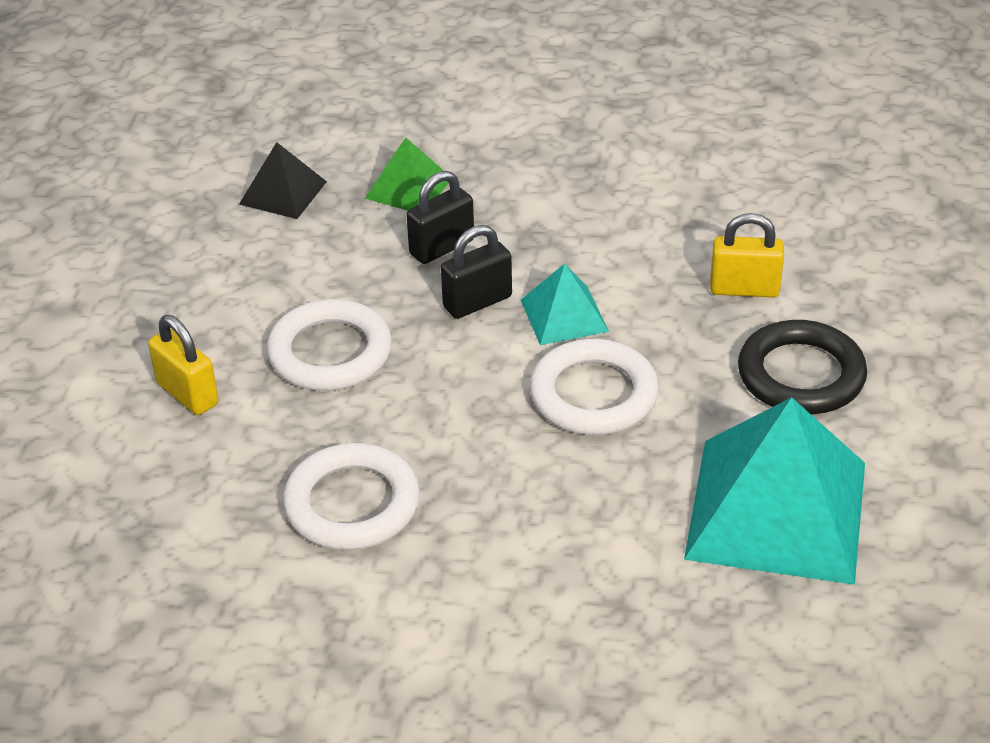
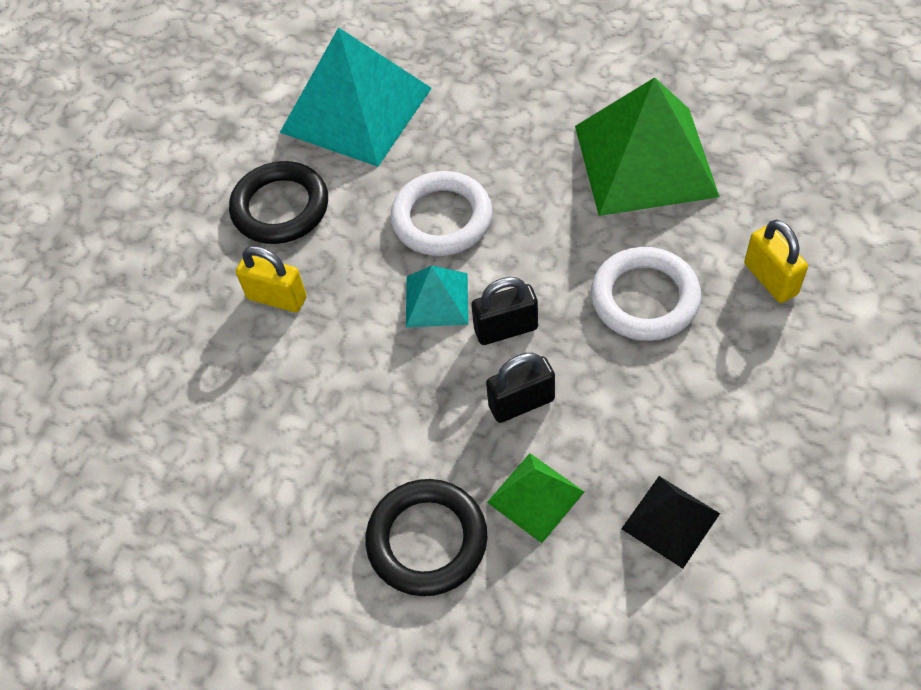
camera: 160 degrees left, 15 degrees up
white ring [283,443,420,550] -> green pyramid [575,77,720,216]
none -> black ring [365,479,487,596]

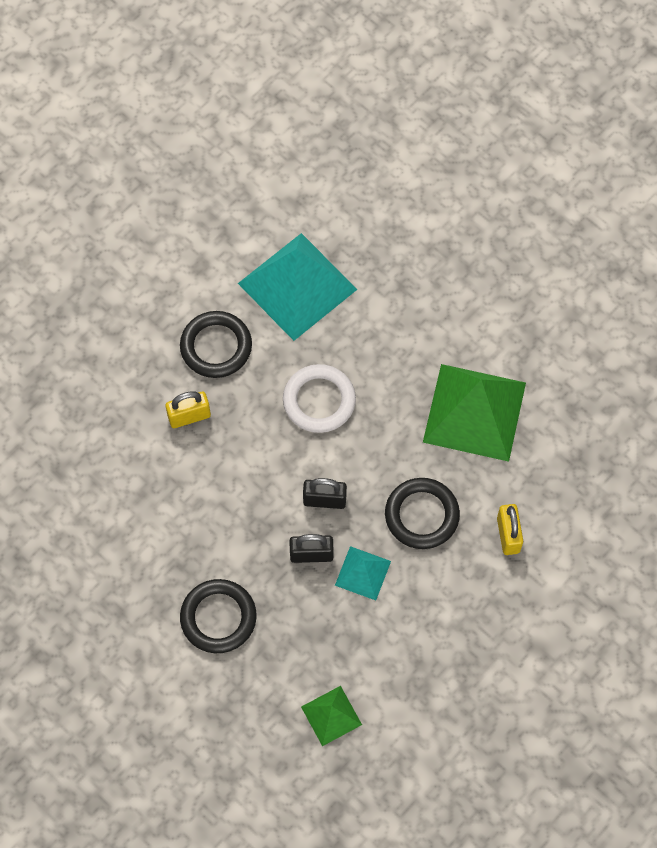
camera: 15 degrees right, 10 degrees up
yellow padlock [236,246,307,312] -> yellow padlock turned 60 degrees counterclockwise [165,391,211,428]
turquoise pyramid [406,266,468,328] -> turquoise pyramid moved to [335,546,391,600]
green pyramid [487,453,584,543] -> green pyramid moved to [301,686,362,746]
white ring [591,247,701,341] -> black ring [385,478,460,549]
black pyramid [621,476,720,569] -> none

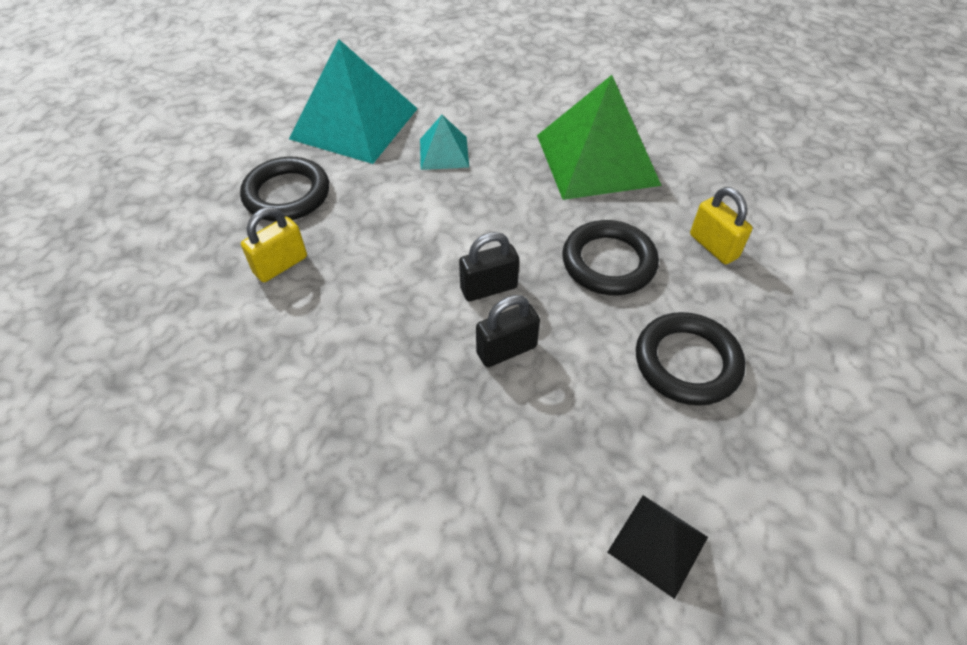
camera: 25 degrees left, 15 degrees down
black ring [180,579,257,653] -> black ring moved to [636,312,745,406]
white ring [283,364,356,433] -> none
green pyramid [301,686,362,746] -> black pyramid [607,495,708,599]
turquoise pyramid [335,546,391,600] -> turquoise pyramid moved to [420,115,469,170]

